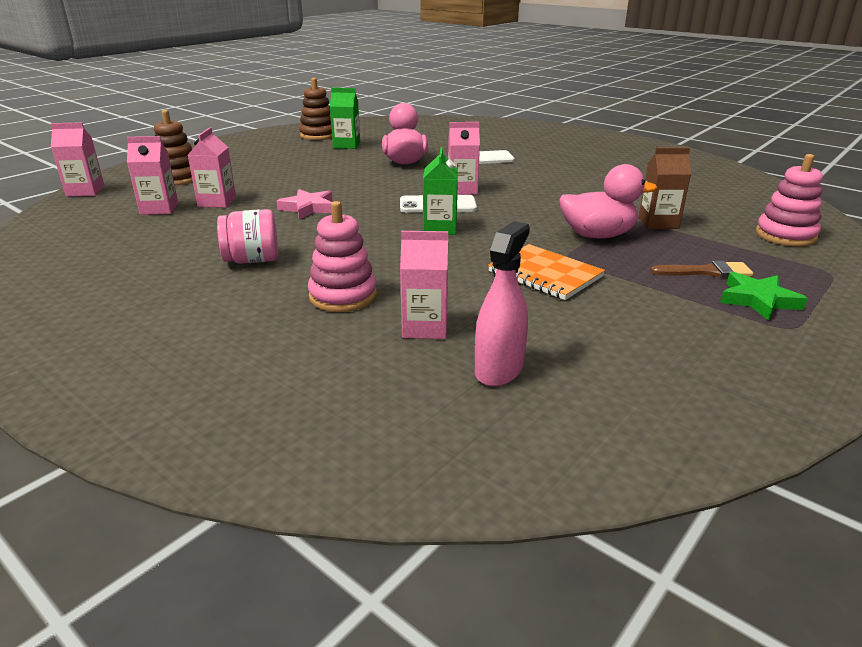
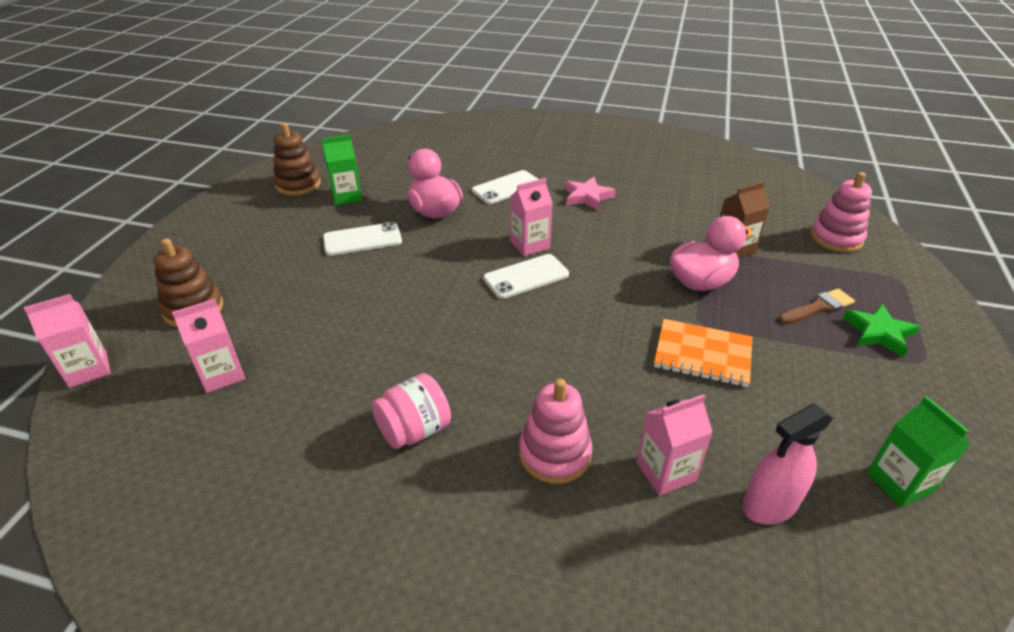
camera: 25 degrees left, 10 degrees up
pink carton [188,127,236,208] -> none
pink star [276,189,333,219] -> pink star moved to [565,177,616,211]
green carton [423,147,458,235] -> green carton moved to [867,396,970,507]
pink spray bottle [475,221,530,386] -> pink spray bottle turned 120 degrees counterclockwise [742,404,833,524]
none -> white phone [323,222,402,256]

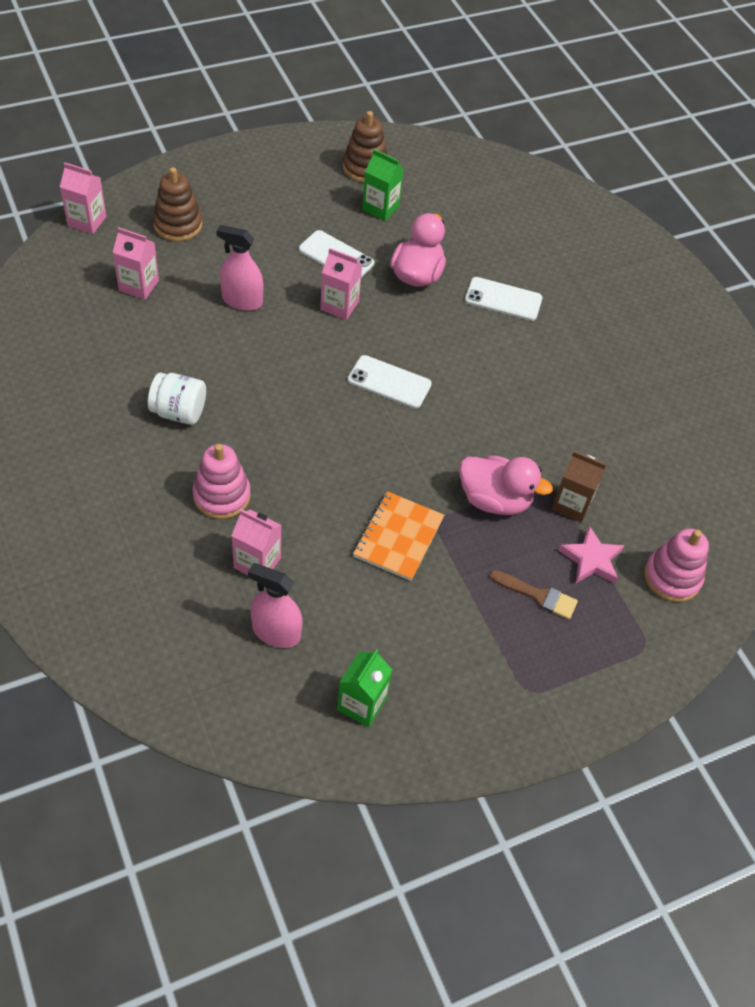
camera: 45 degrees right, 15 degrees up
pink jar [372,373,451,449] -> white jar [148,373,206,425]
pink carton [510,178,553,256] -> pink carton moved to [320,248,362,320]
pink star [565,177,616,211] -> pink star moved to [558,525,625,584]
orange notebook [654,319,752,387] -> orange notebook turned 45 degrees clockwise [353,491,444,581]
green star [843,304,920,358] -> none
none -> pink spray bottle [217,225,263,311]

